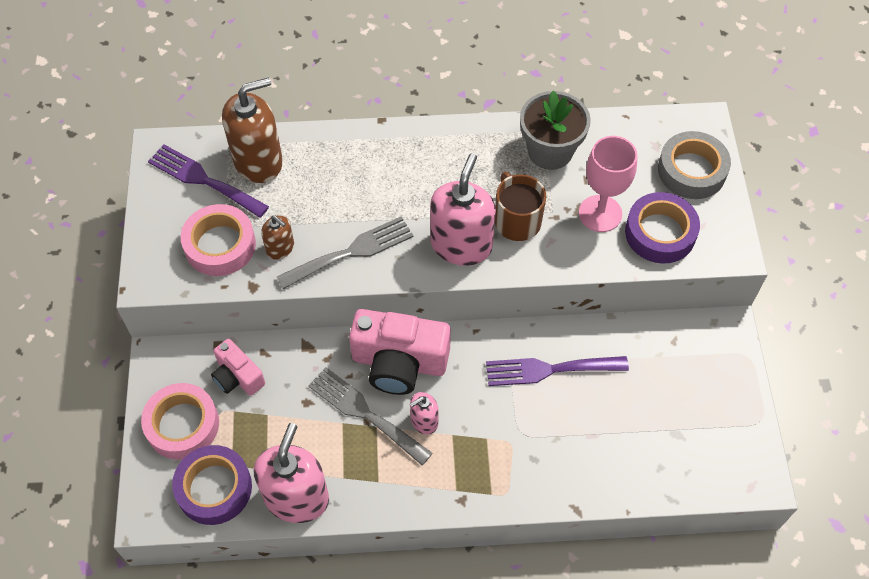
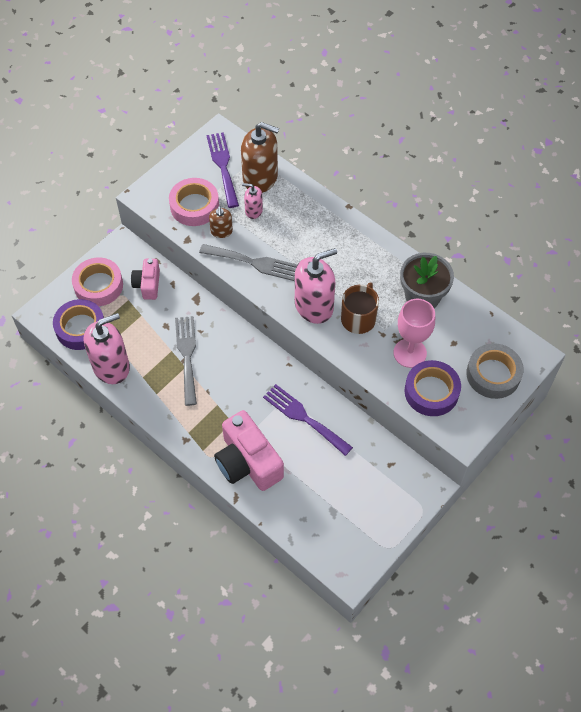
camera: 45 degrees right, 0 degrees up
pink camera [349,309,451,395] -> pink camera moved to [214,410,284,491]
pink soap dispenser [410,392,439,435] -> pink soap dispenser moved to [242,183,263,219]

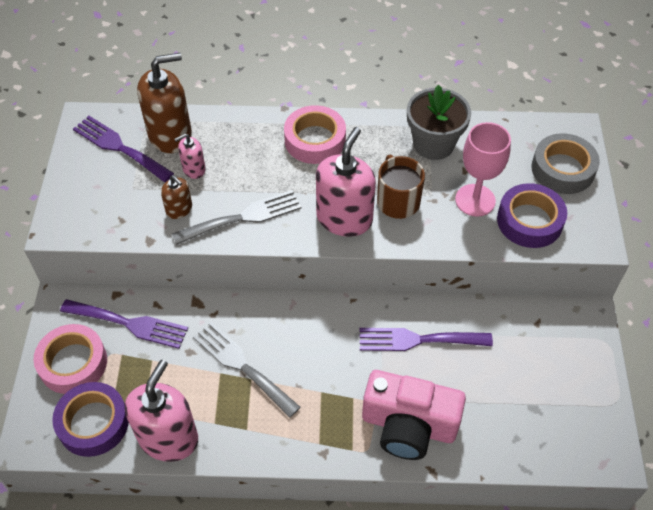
camera: 40 degrees left, 5 degrees down
pink camera [131,259,160,300] -> purple fork [60,299,188,349]
pink tape [169,178,219,226] -> pink tape moved to [284,105,346,164]

